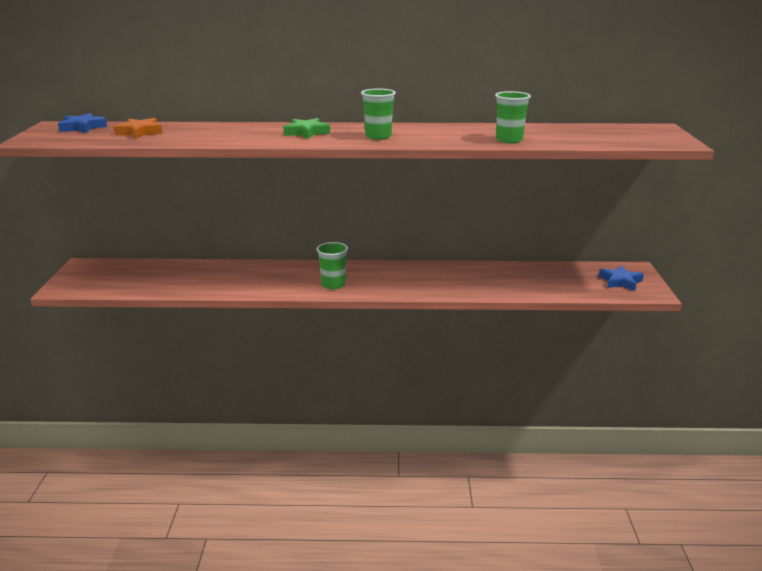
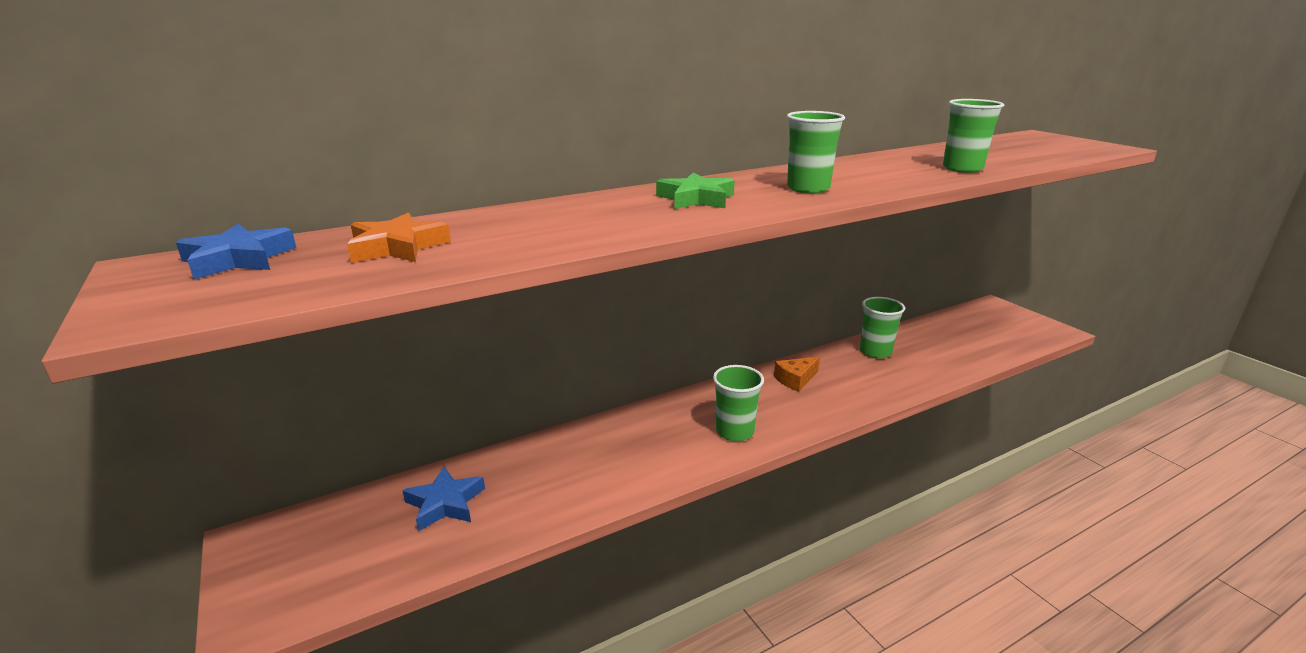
camera: 30 degrees left, 0 degrees up
blue star [599,265,644,291] -> blue star moved to [402,467,485,531]
none -> orange cheese [774,356,820,392]
none -> green cup [860,297,905,359]

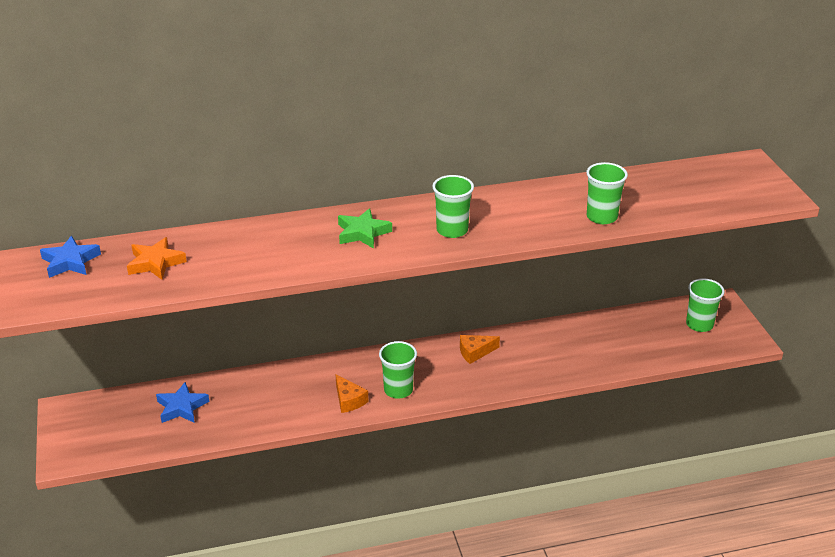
camera: 15 degrees right, 10 degrees up
green cup [860,297,905,359] -> green cup moved to [686,278,725,332]
none -> orange cheese [336,374,368,413]

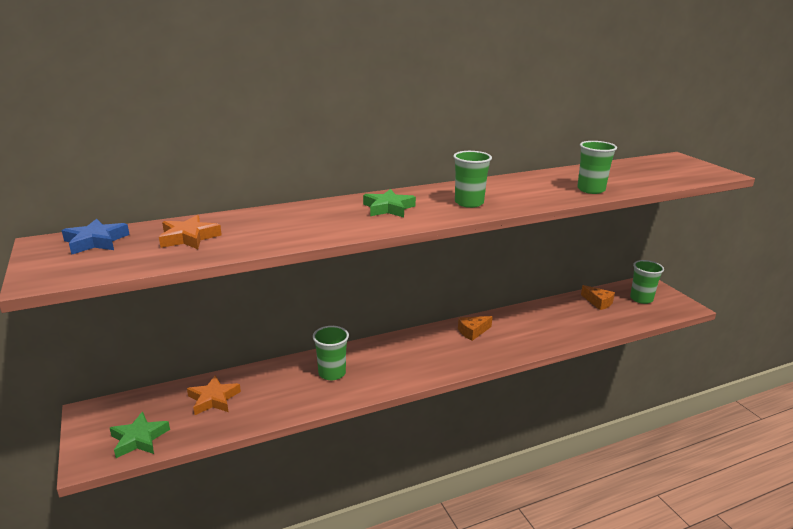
camera: 10 degrees left, 10 degrees down
blue star [156,382,209,423] -> orange star [187,375,241,415]
orange cheese [336,374,368,413] -> orange cheese moved to [581,285,615,310]
green cup [379,341,417,399] -> green cup moved to [313,326,349,380]
none -> green star [110,412,170,458]

